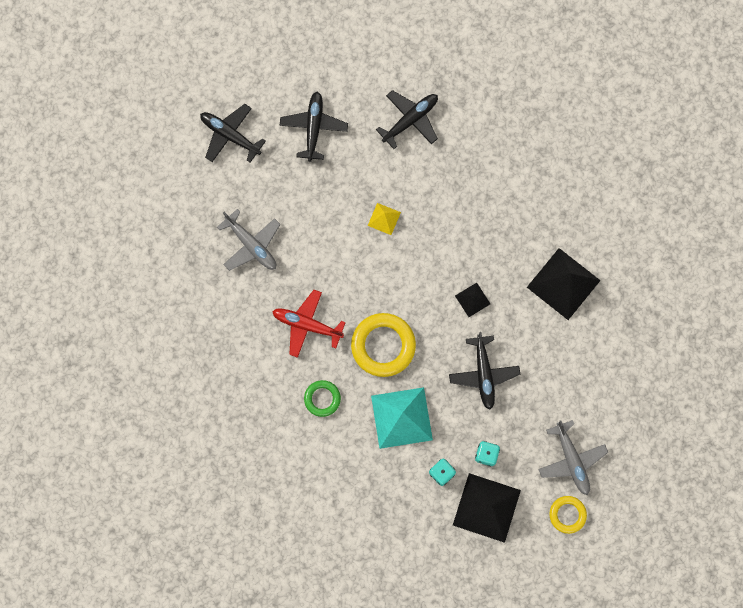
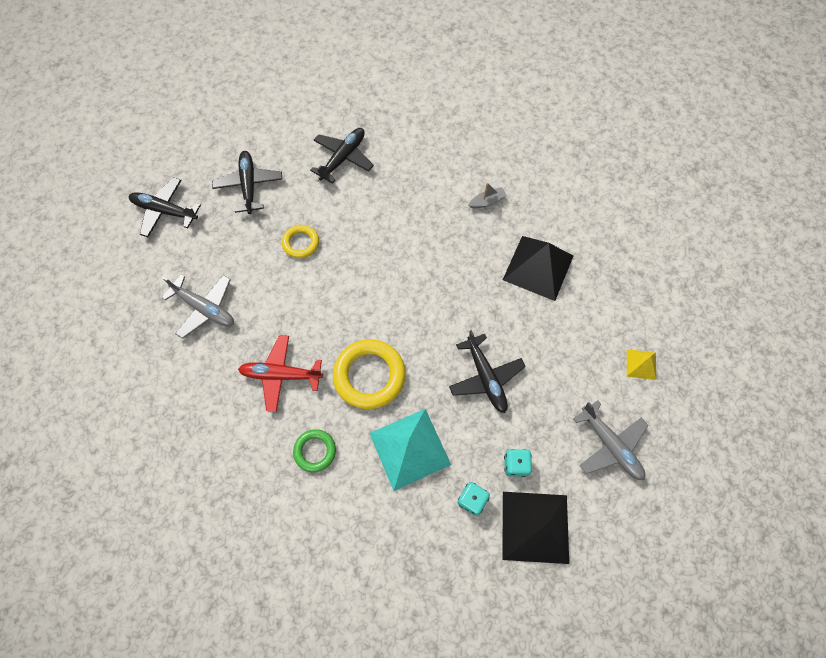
camera: 15 degrees left, 10 degrees down
yellow pyramid [368,203,401,235] -> yellow pyramid moved to [627,349,656,380]
black pyramid [455,283,490,317] -> none
yellow ring [549,496,587,534] -> yellow ring moved to [282,225,319,258]
none -> grey boat [468,183,507,208]

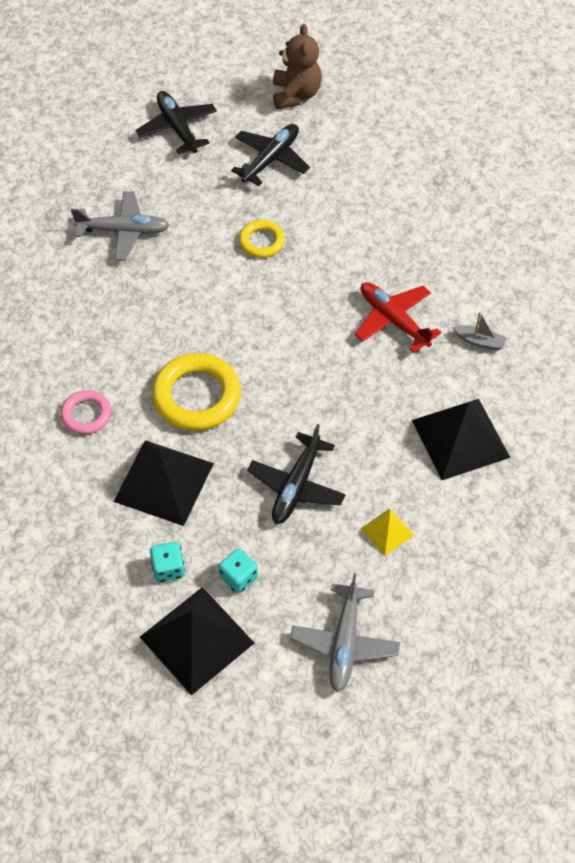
camera: 45 degrees right, 10 degrees down
grey plane [162,275,234,339] -> grey plane turned 75 degrees counterclockwise [71,191,170,261]
red plane [238,335,323,412] -> red plane moved to [355,282,441,353]
green ring [293,429,336,472] -> pink ring [61,390,111,434]
black plane [310,128,374,184] -> none
turquoise pyramid [369,409,451,491] -> black pyramid [113,440,214,526]
yellow pyramid [627,349,656,380] -> yellow pyramid moved to [361,508,414,556]
none -> brown teddy bear [273,24,322,109]

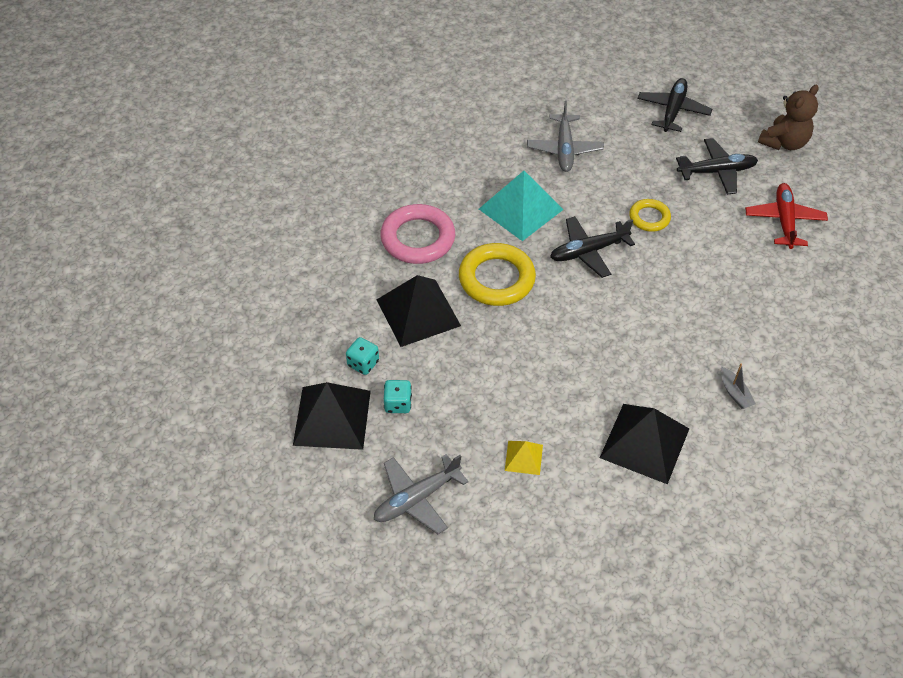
camera: 45 degrees right, 5 degrees down
pink ring [61,390,111,434] -> pink ring [380,204,455,264], size x1.77
grey plane [71,191,170,261] -> grey plane turned 45 degrees clockwise [527,101,604,172]
black plane [247,424,346,524] -> black plane moved to [550,216,635,278]
red plane [355,282,441,353] -> red plane moved to [745,183,828,249]
none -> turquoise pyramid [479,171,563,241]

